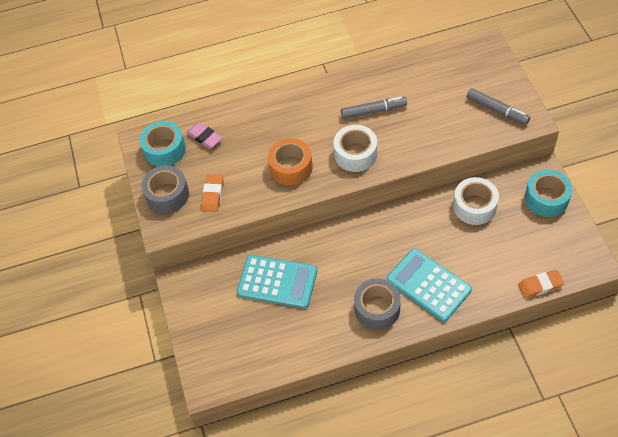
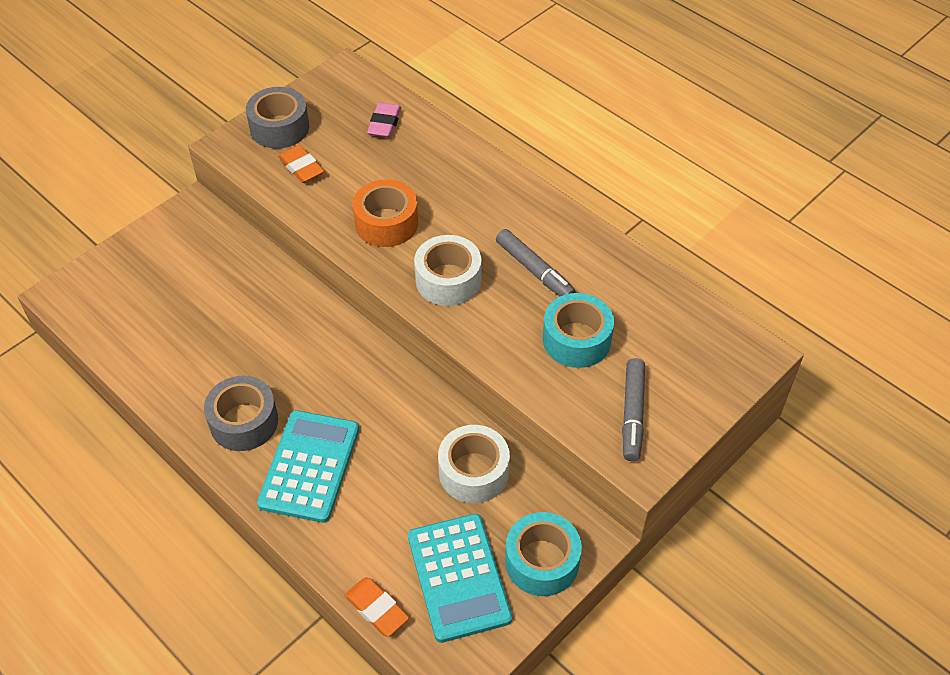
camera: 55 degrees right, 5 degrees down
turquoise tape [140,121,186,166] -> turquoise tape moved to [543,293,614,368]
orange eraser [201,174,223,212] -> orange eraser turned 75 degrees clockwise [278,145,324,183]
turquoise calculator [237,255,317,308] -> turquoise calculator moved to [408,514,512,643]

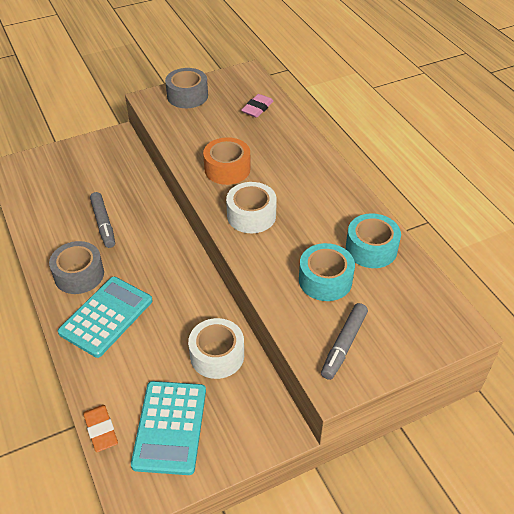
camera: 20 degrees right, 5 degrees down
orange eraser [278,145,324,183] -> none
grey marker [496,229,576,296] -> grey marker moved to [90,192,115,248]
turquoise tape [505,512,582,596] -> turquoise tape moved to [346,213,401,268]

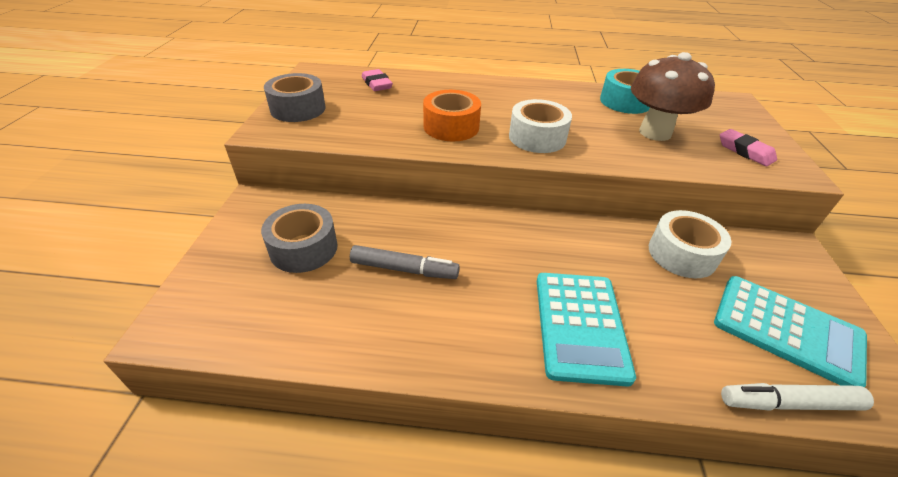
camera: 60 degrees left, 5 degrees down
grey tape [49,241,104,294] -> grey tape moved to [261,204,338,273]
turquoise calculator [58,277,152,358] -> turquoise calculator turned 150 degrees counterclockwise [537,273,636,387]
orange eraser [83,405,118,452] -> white marker [721,383,874,411]
turquoise tape [299,243,355,301] -> brown mushroom [631,52,715,141]
grey marker [321,303,368,380] -> pink eraser [720,129,777,166]

